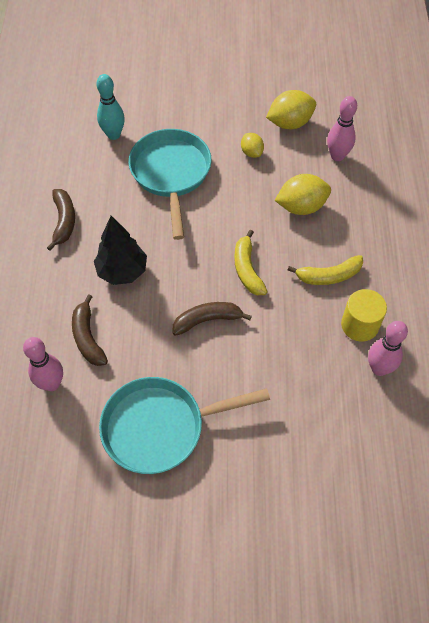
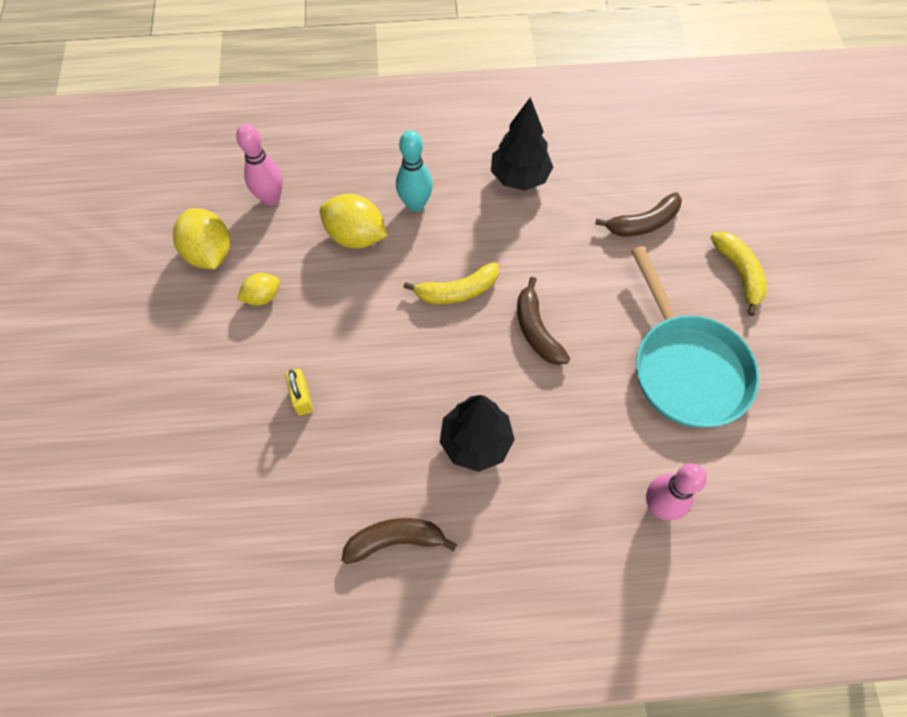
camera: 95 degrees left, 5 degrees up
brown banana [72,294,108,366] -> brown banana moved to [595,192,682,236]
turquoise bowling pin [97,74,125,140] -> turquoise bowling pin moved to [396,130,433,212]
turquoise pan [129,129,211,240] -> yellow padlock [285,369,313,415]
yellow lemon [274,174,331,215] -> yellow lemon turned 45 degrees counterclockwise [319,194,388,248]
yellow banana [288,255,363,285] -> yellow banana moved to [710,232,767,316]
yellow cylinder [341,289,387,342] -> black tree [491,97,553,191]
pink bowling pin [368,321,408,376] -> none

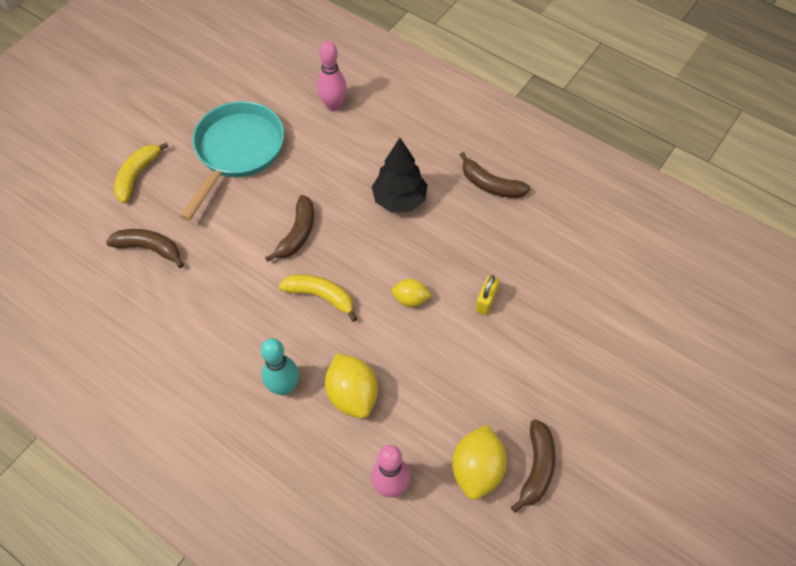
camera: 140 degrees left, 5 degrees down
yellow lemon [237,273,280,306] -> yellow lemon moved to [391,279,432,307]
black tree [491,97,553,191] -> none
none -> brown banana [511,419,555,513]

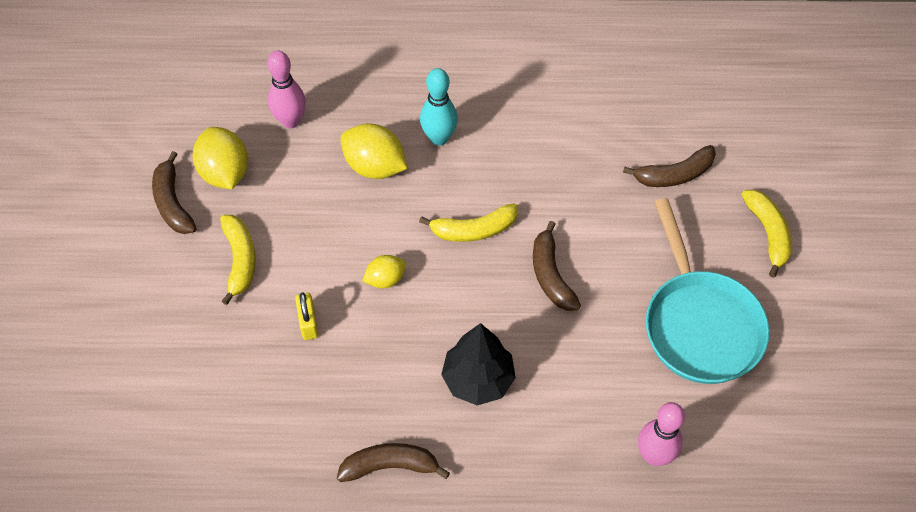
camera: 145 degrees right, 0 degrees up
none -> yellow banana [220,215,256,305]

